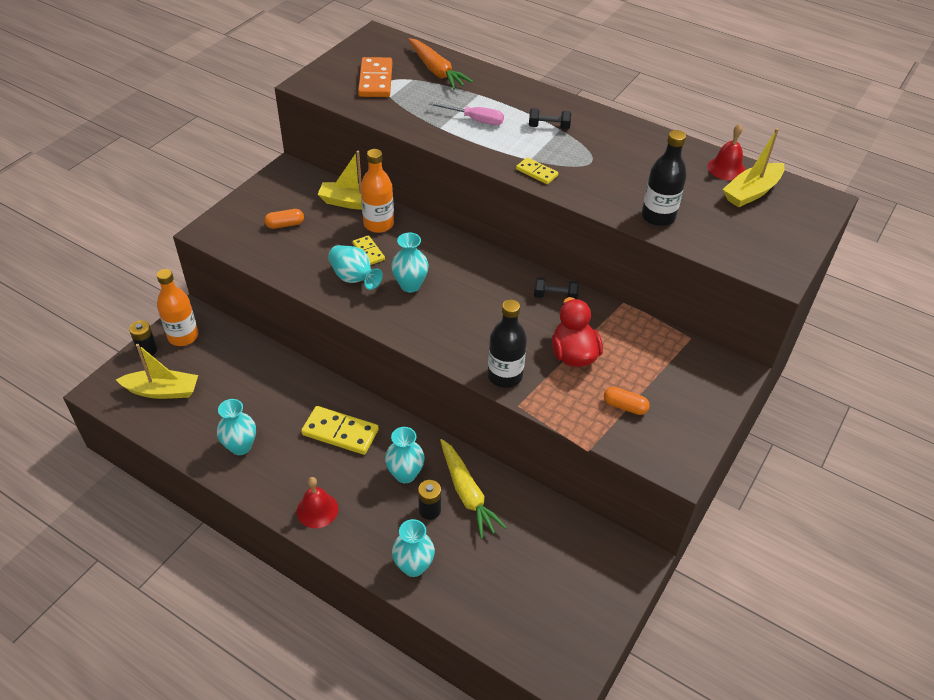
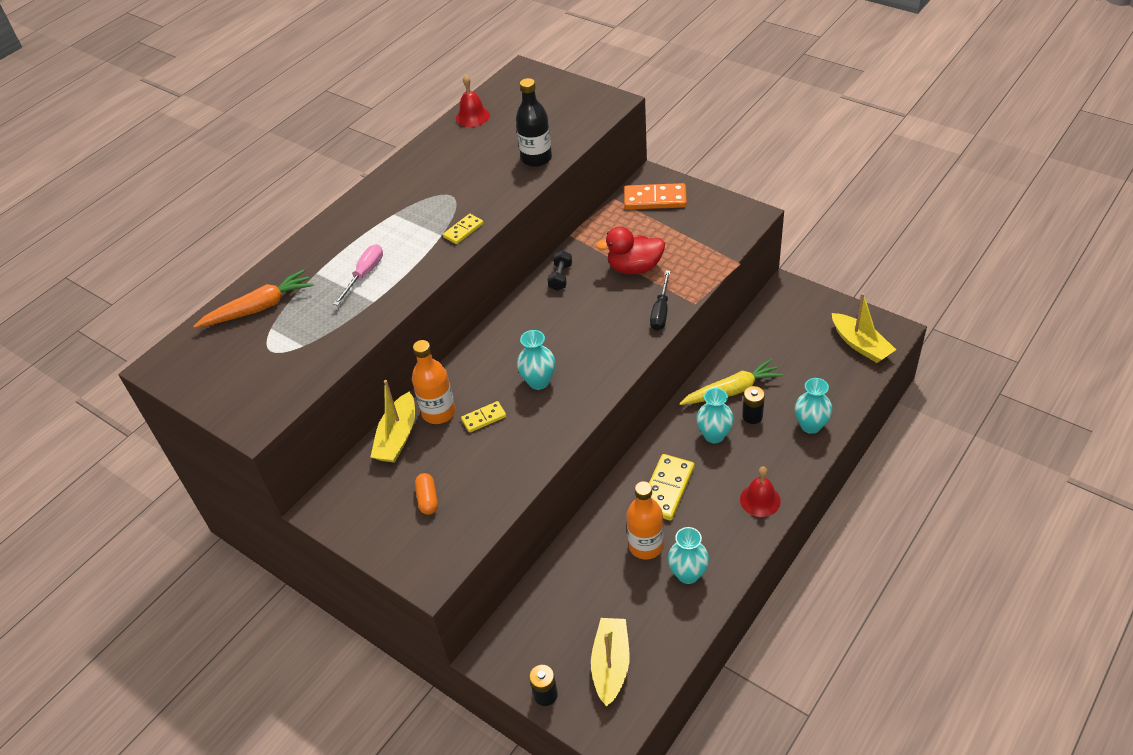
camera: 80 degrees left, 0 degrees up
orange bottle [157,269,198,346] -> orange bottle moved to [626,481,664,560]
turquoise vase [328,245,383,290] -> none
orange domino [358,57,392,97] -> orange domino moved to [624,183,687,210]
black bottle [488,300,527,388] -> black screwdriver [650,270,671,331]
black dumbbell [529,108,571,130] -> none
orange capsule [604,387,650,415] -> none
yellow boat [723,128,785,207] -> yellow boat moved to [832,293,896,363]

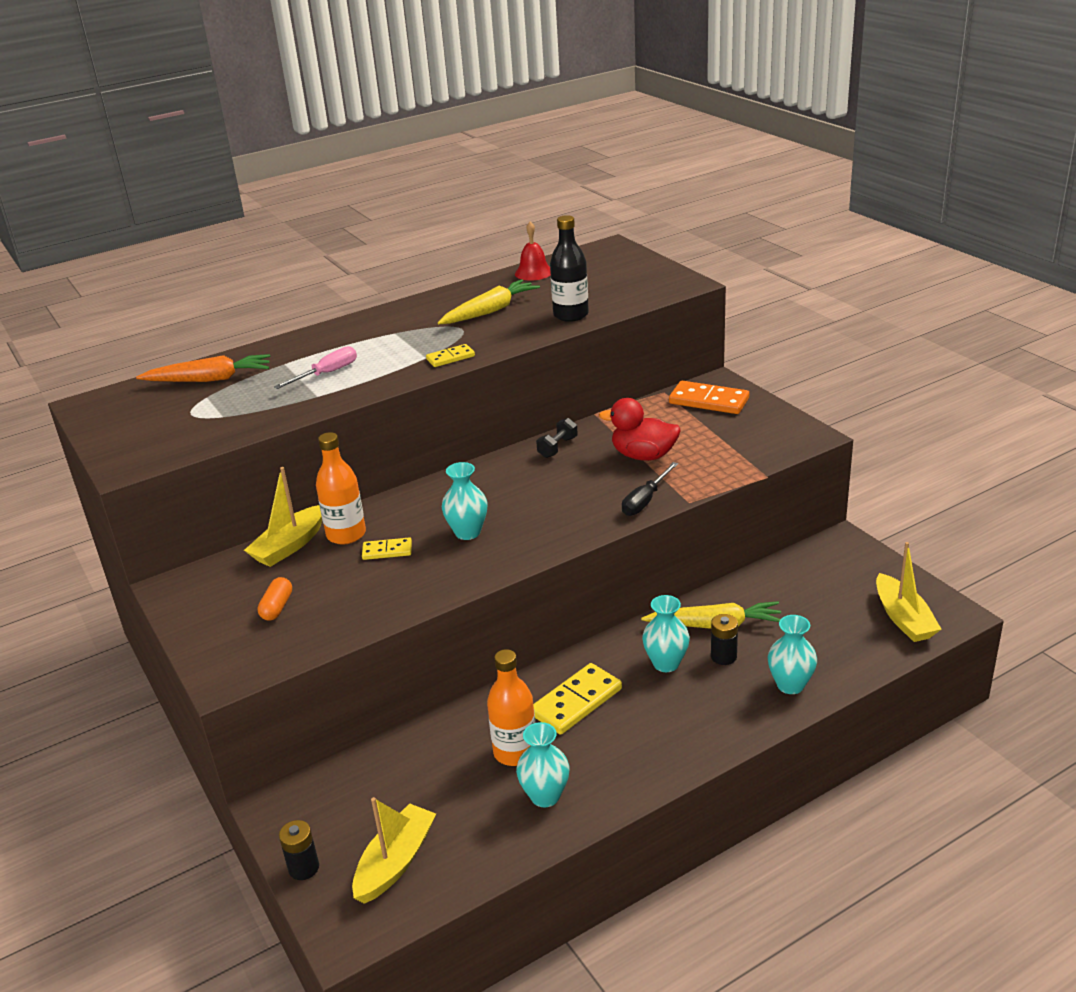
camera: 20 degrees right, 15 degrees down
red bell [740,466,781,517] -> none
none -> yellow carrot [438,279,540,324]

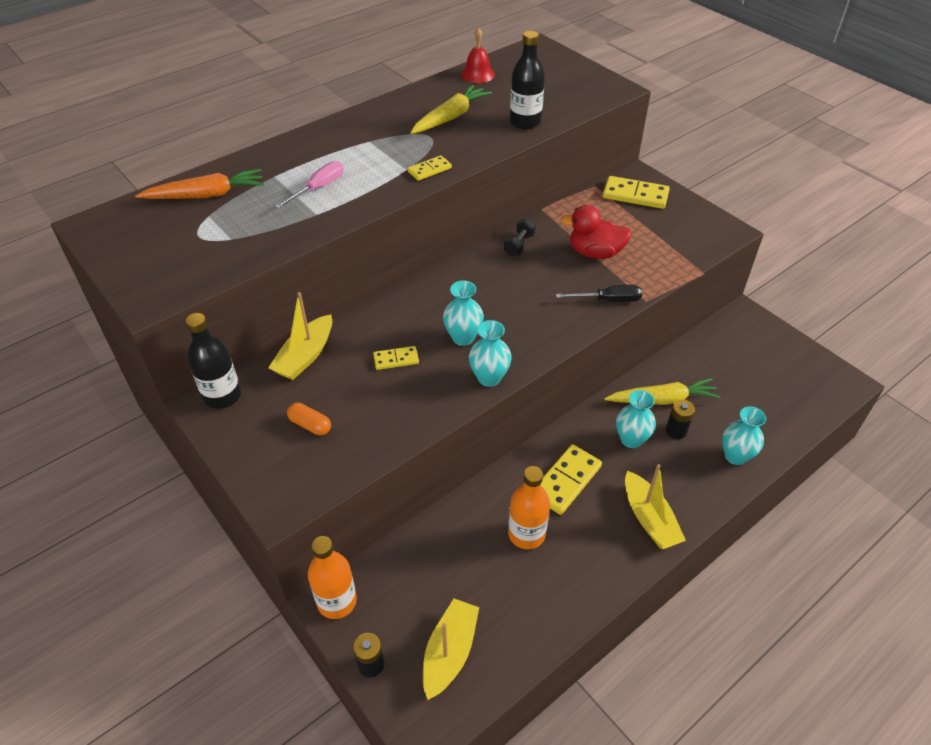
camera: 10 degrees left, 15 degrees up
orange capsule [257,577,292,621] -> orange capsule turned 60 degrees counterclockwise [287,403,331,436]
orange bottle [316,432,366,545] -> orange bottle moved to [308,536,357,619]
turquoise vase [516,722,569,807] -> turquoise vase moved to [469,320,512,387]
black screwdriver [622,462,678,516] -> black screwdriver turned 120 degrees counterclockwise [556,285,642,302]
orange domino [669,381,749,414] -> yellow domino [603,176,670,209]
yellow boat [876,542,941,642] -> yellow boat moved to [625,464,686,549]
none -> black bottle [185,313,241,409]

